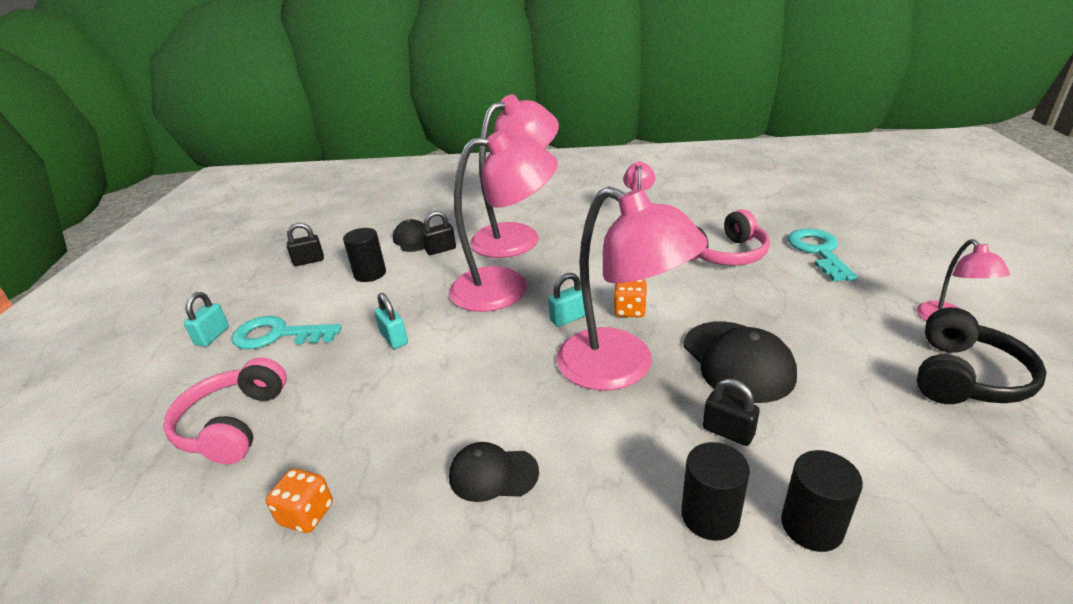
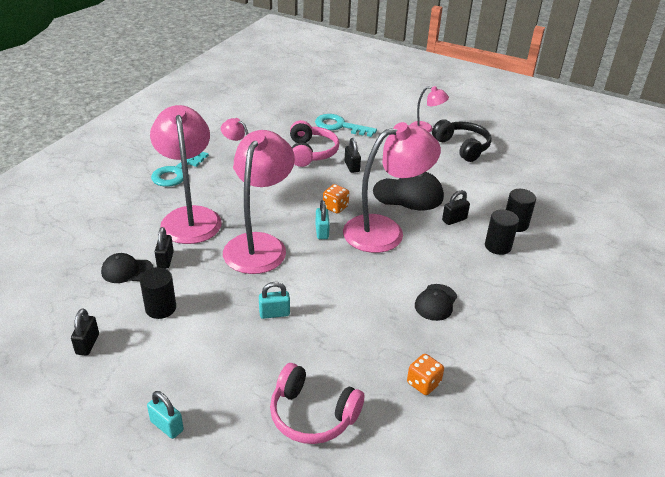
camera: 70 degrees left, 5 degrees up
turquoise key [231,316,342,349] -> turquoise key moved to [151,152,209,187]
none -> black padlock [344,138,361,173]

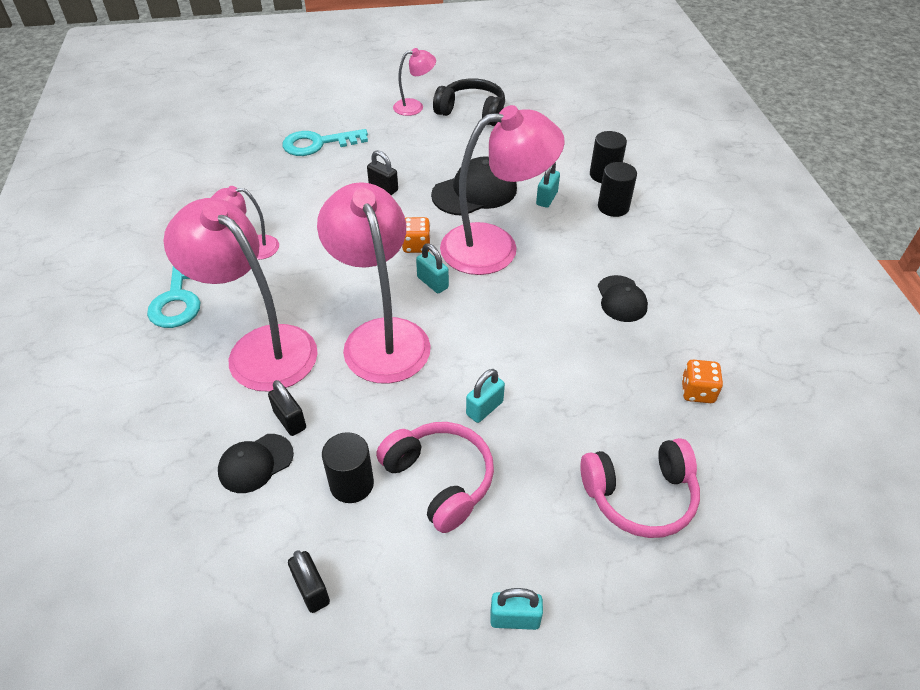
camera: 35 degrees left, 10 degrees up
pink headphones [290,120,339,167] -> pink headphones moved to [376,422,494,533]
pink lamp [343,122,441,253] -> pink lamp turned 45 degrees clockwise [440,105,565,275]
black padlock [442,190,470,225] -> turquoise padlock [536,162,560,208]

